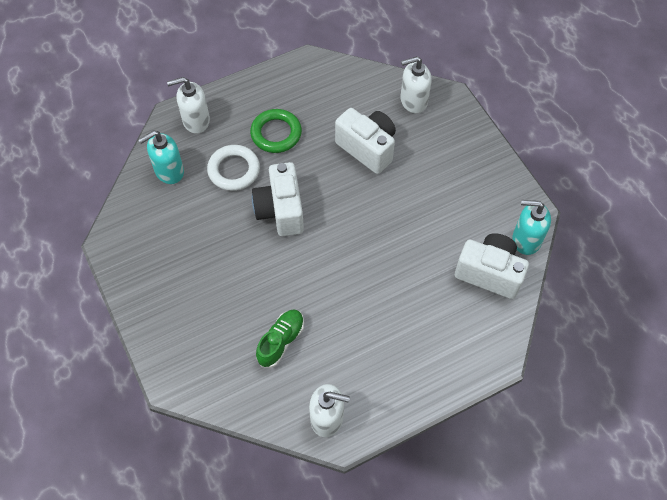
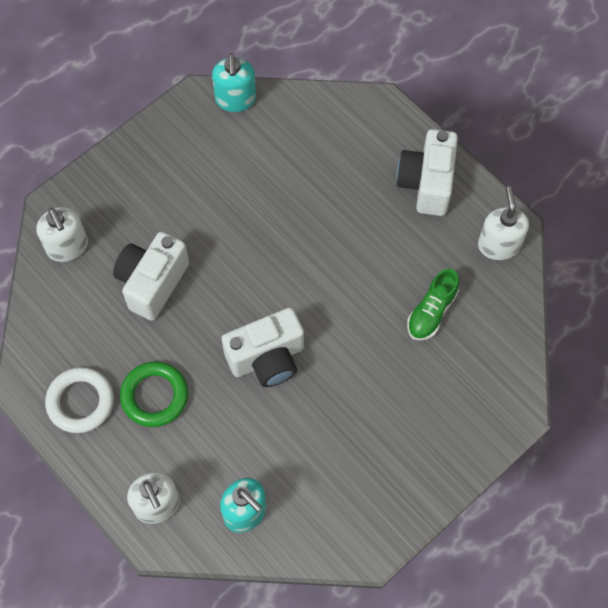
camera: 105 degrees left, 5 degrees up
white ring [207,145,260,191] -> white ring moved to [45,367,114,433]
green shoe [256,310,304,368] -> green shoe turned 75 degrees counterclockwise [407,269,459,341]
white camera [455,233,529,299] -> white camera moved to [396,129,458,216]

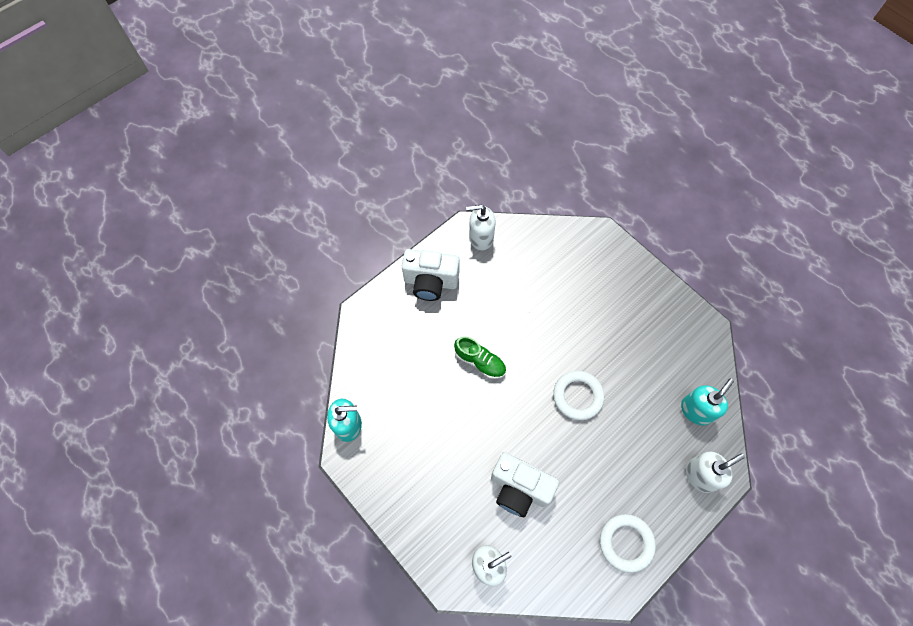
camera: 90 degrees left, 0 degrees up
green ring [120,361,188,427] -> none
white camera [222,308,304,387] -> white ring [553,371,604,420]
green shoe [407,269,459,341] -> green shoe moved to [454,337,506,379]

